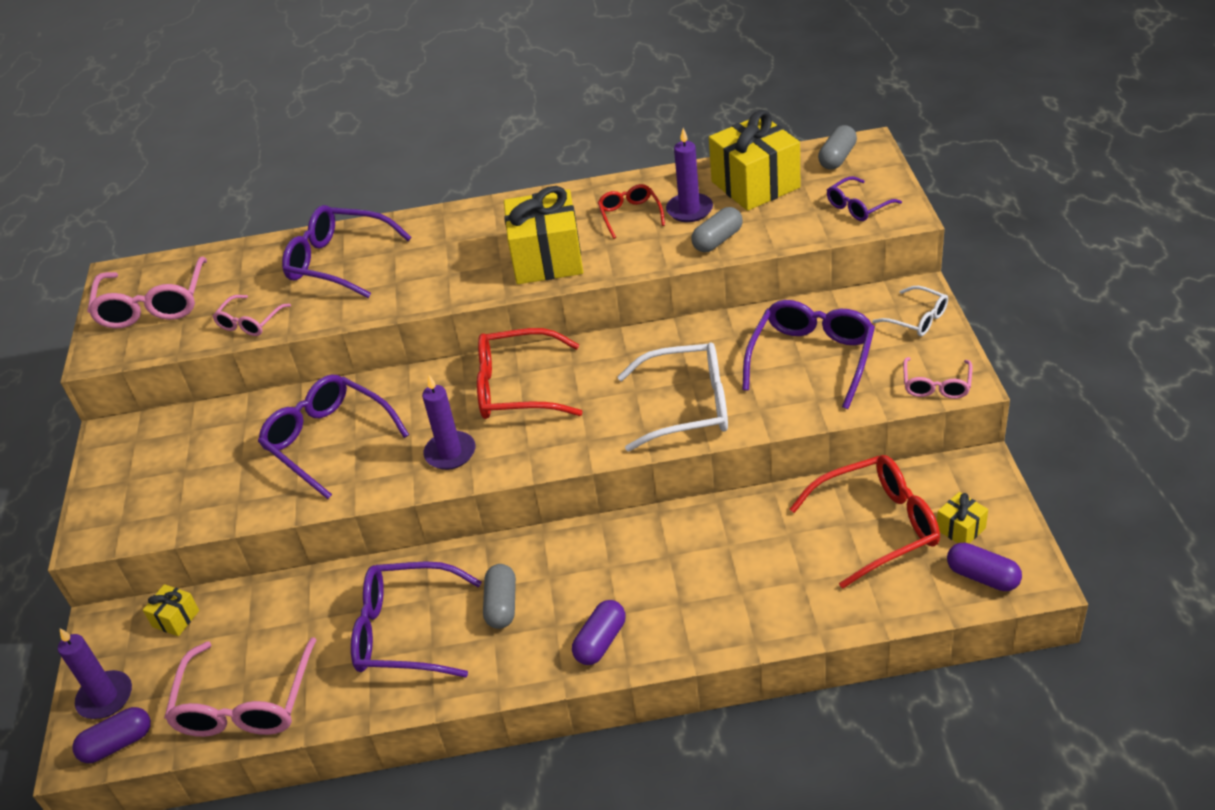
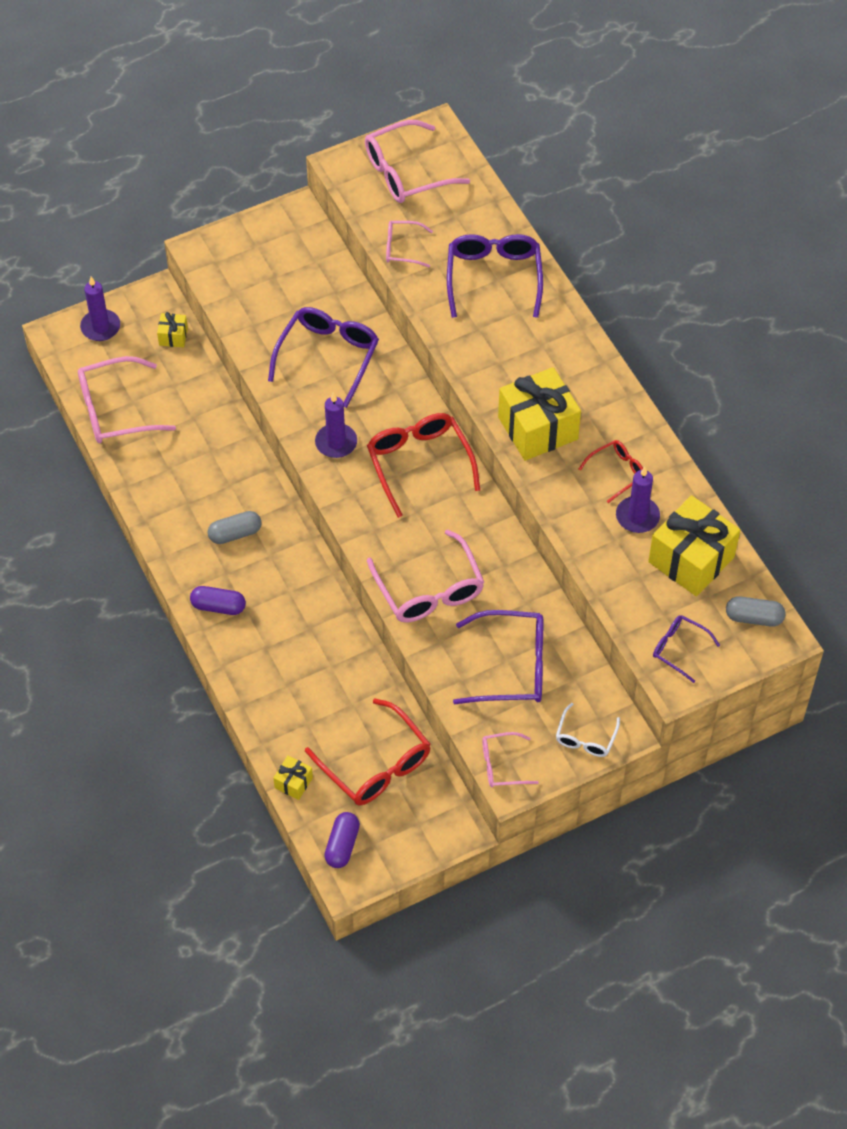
camera: 65 degrees right, 15 degrees up
purple capsule [72,707,151,763] -> none
purple glasses [351,561,482,677] -> none
white glasses [617,343,728,451] -> pink glasses [367,530,484,623]
grey capsule [691,207,743,252] -> none
yellow gift [937,492,988,543] -> yellow gift moved to [273,756,313,800]

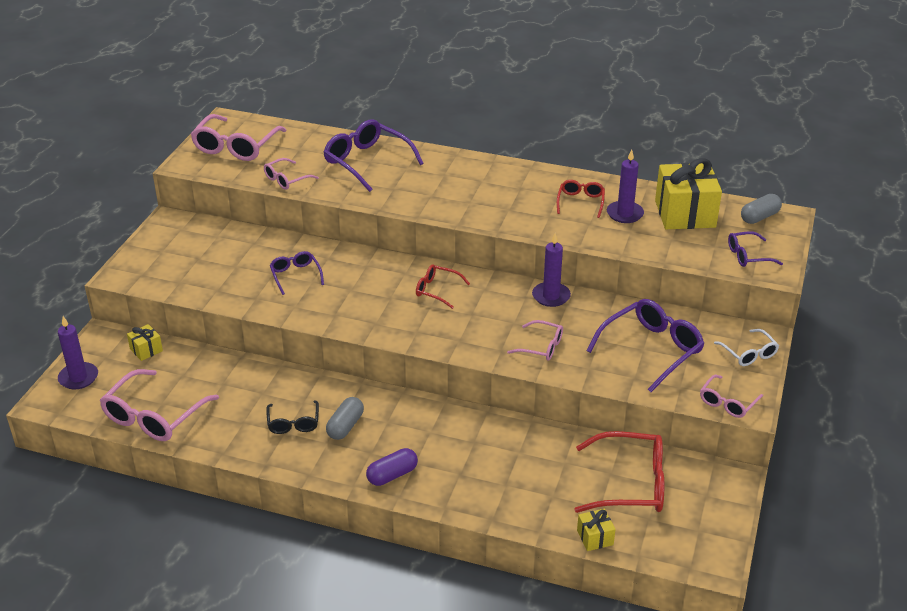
camera: 45 degrees left, 20 degrees down
purple glasses [268,307,379,408] -> purple glasses [270,251,324,295], size x0.55
purple candle [315,392,357,458] -> purple candle moved to [532,233,571,307]
purple capsule [324,812,360,868] -> none
red glasses [367,413,480,518] -> red glasses [416,264,470,309], size x0.55
pink glasses [367,530,484,623] -> pink glasses [507,320,563,361], size x0.55
yellow gift [498,367,581,461] -> none
none -> black glasses [266,400,319,434]

